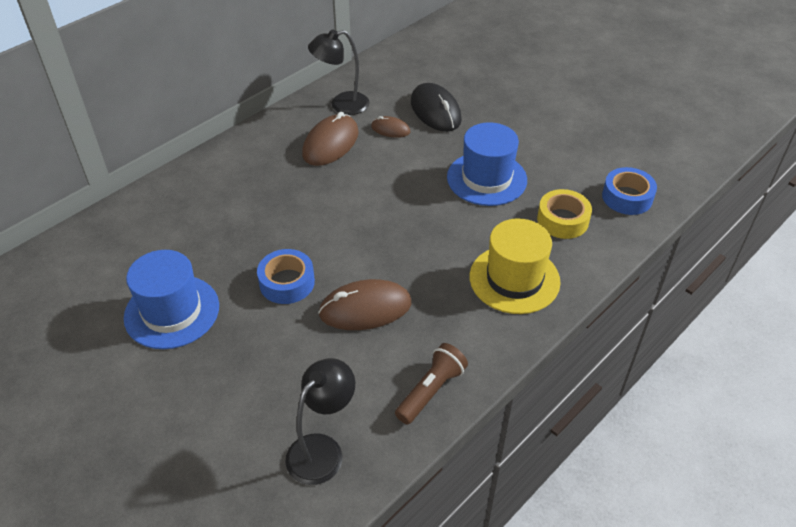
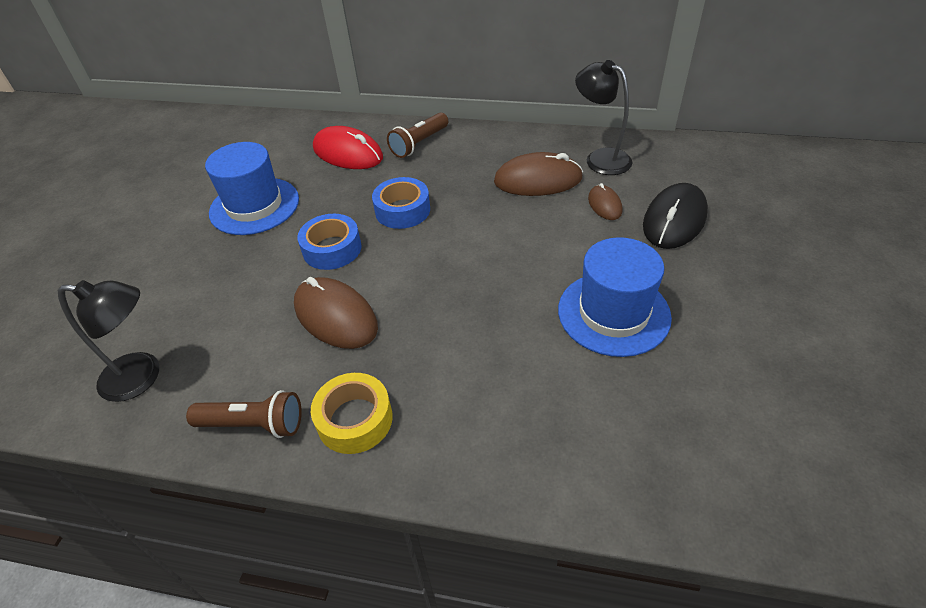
camera: 60 degrees right, 0 degrees up
yellow hat [470,218,561,314] -> none
yellow tape [537,189,592,239] -> yellow tape moved to [311,373,393,454]
blue tape [602,167,657,215] -> blue tape moved to [372,177,430,229]
none -> red mouse [313,126,383,169]
none -> brown flashlight [387,112,448,158]

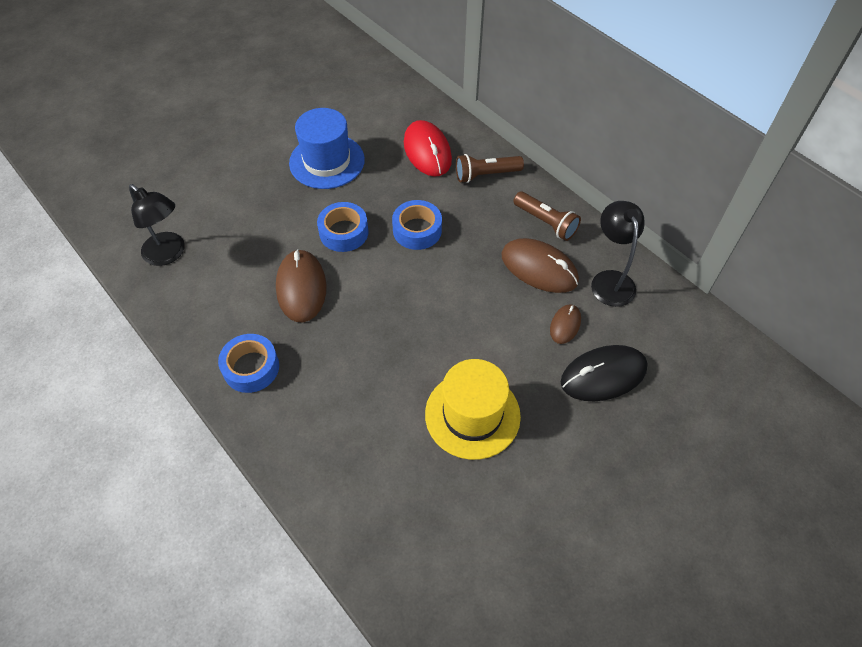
camera: 35 degrees right, 10 degrees up
brown flashlight [186,390,302,438] -> brown flashlight moved to [513,191,581,241]
yellow tape [311,373,393,454] -> blue tape [218,334,279,393]
blue hat [558,237,672,357] -> yellow hat [425,359,521,460]

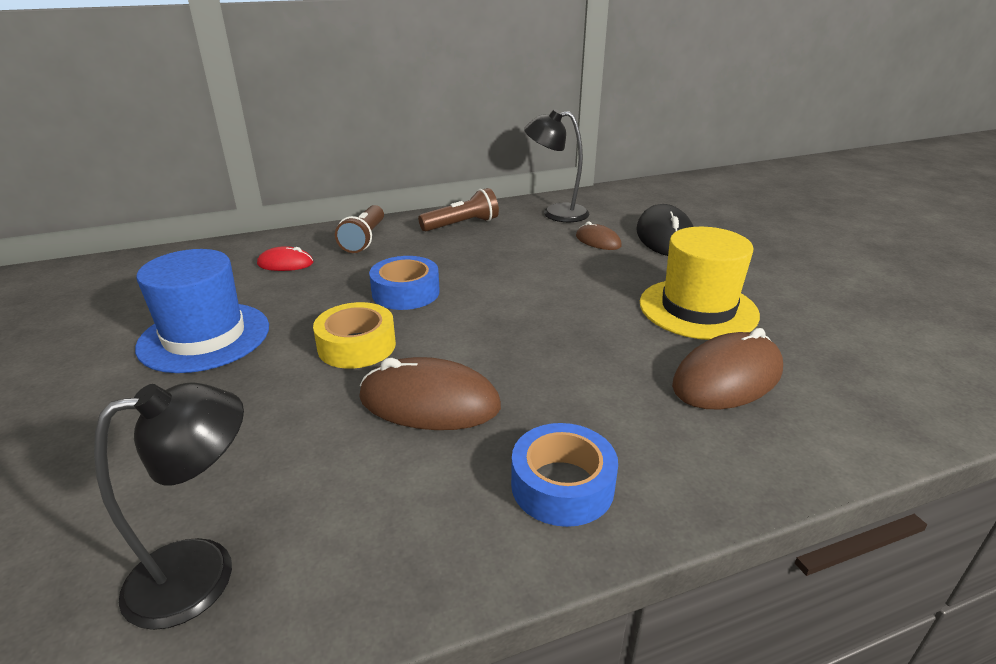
camera: 70 degrees left, 25 degrees down
blue tape [317,202,369,252] -> yellow tape [313,302,396,369]
red mouse [404,120,452,177] -> red mouse [257,246,313,271], size x0.54
brown mouse [501,238,579,293] -> brown mouse moved to [672,328,783,409]

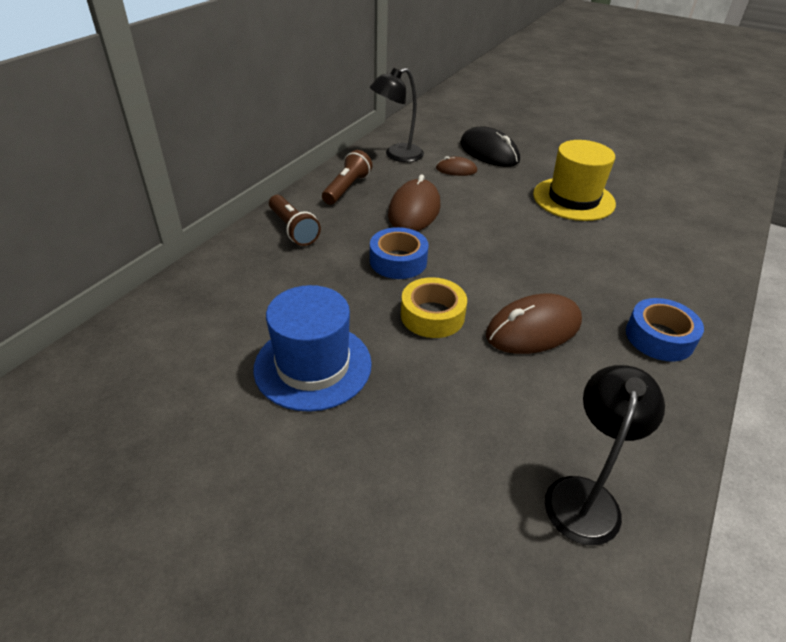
camera: 40 degrees left, 10 degrees up
red mouse [257,246,313,271] -> none
brown mouse [672,328,783,409] -> brown mouse moved to [388,174,440,231]

